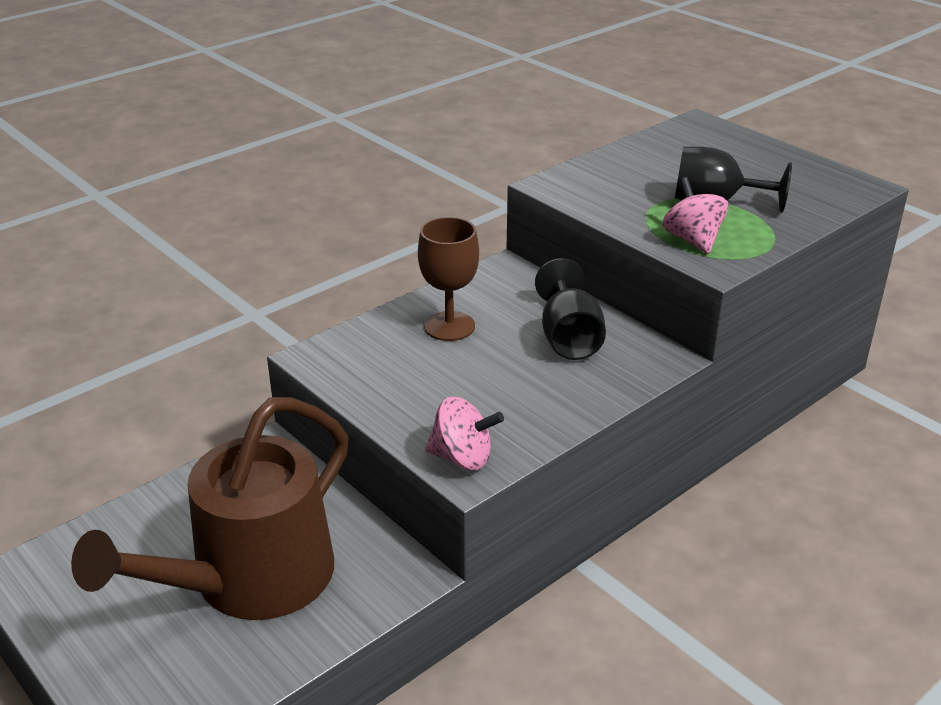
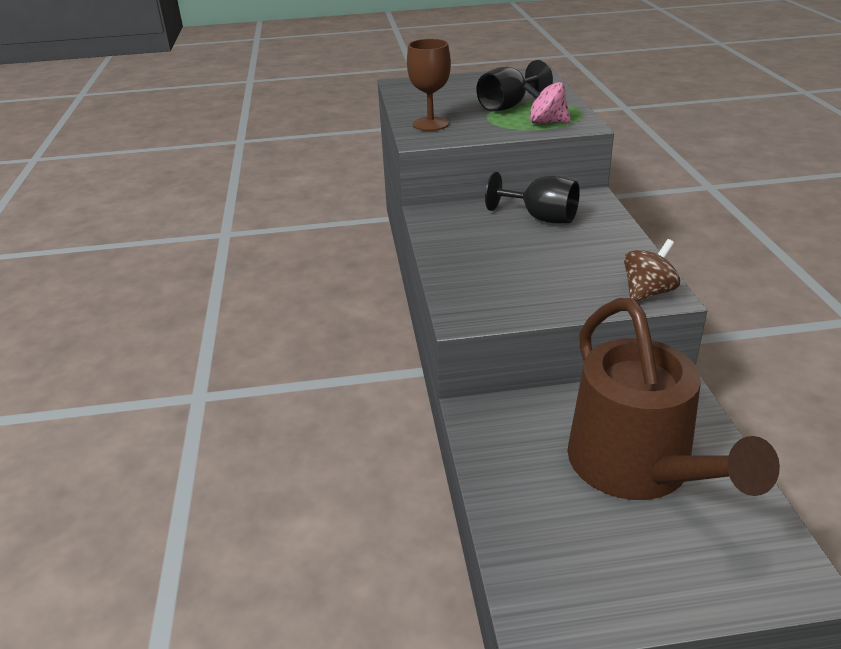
camera: 55 degrees left, 0 degrees up
brown goblet [418,217,479,341] -> brown goblet moved to [407,39,451,131]
pink spinning top [425,397,504,470] -> brown spinning top [624,239,680,301]

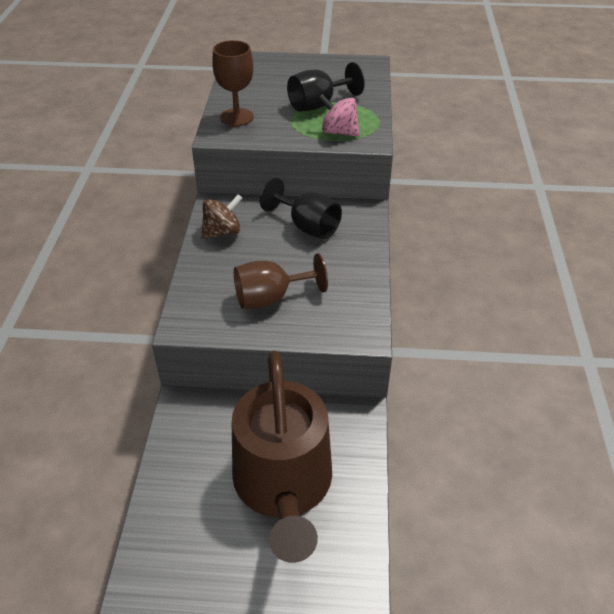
camera: 10 degrees right, 10 degrees up
brown spinning top [624,239,680,301] -> brown spinning top moved to [201,194,242,239]
none -> brown goblet [234,253,328,309]

